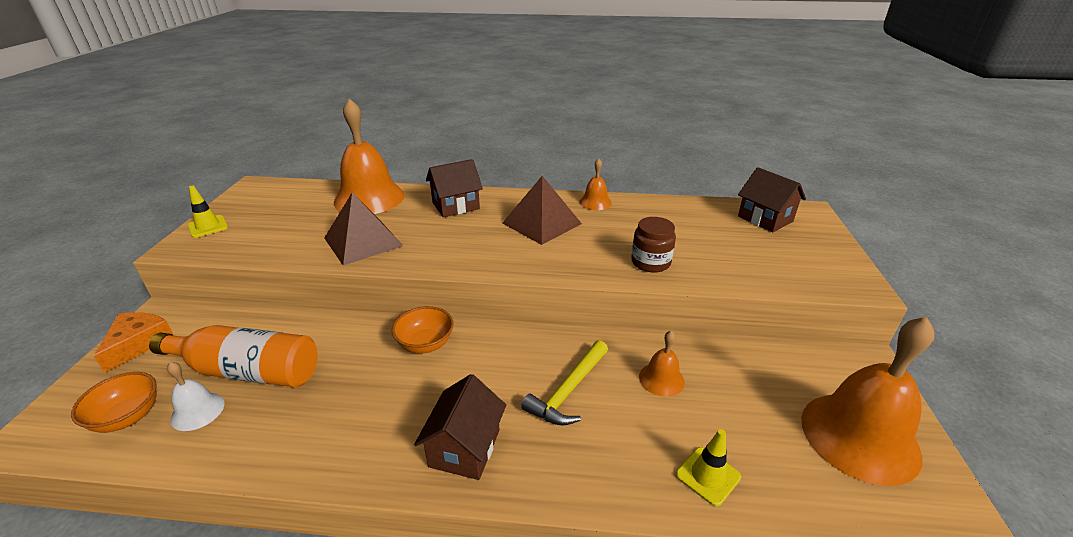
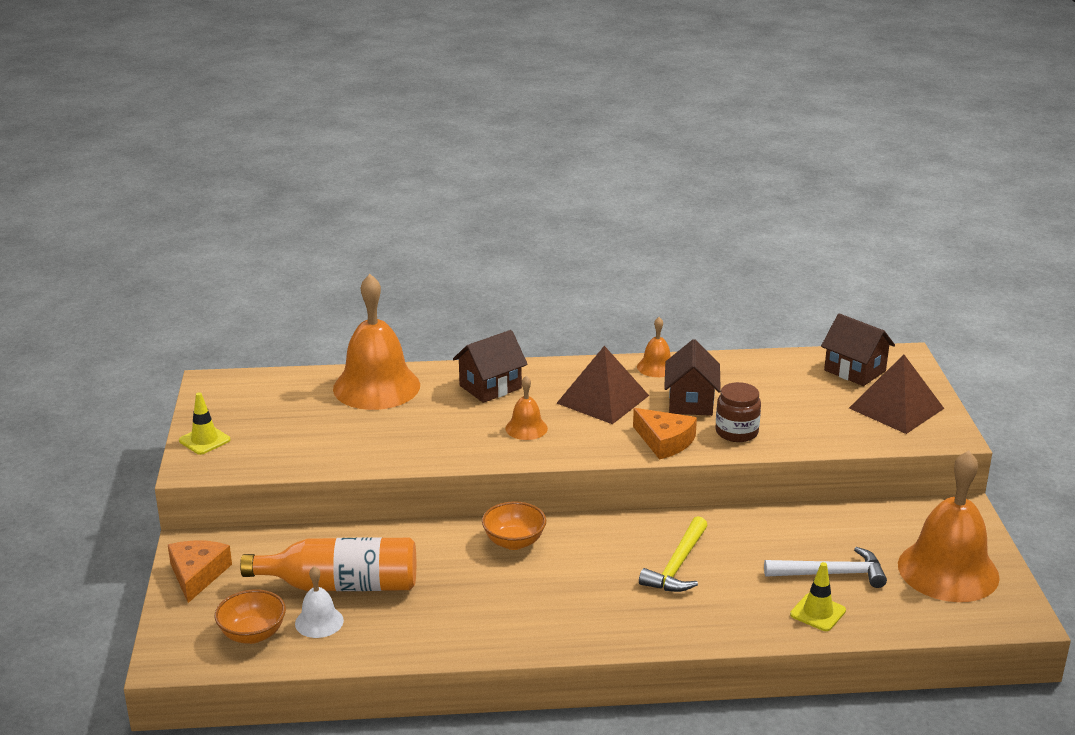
camera: 10 degrees left, 5 degrees down
brown pyramid [324,193,403,266] -> brown pyramid moved to [849,355,944,434]
brown house [414,374,506,480] -> brown house moved to [664,339,721,416]
orange bell [639,331,685,397] -> orange bell moved to [505,376,548,440]
none -> orange cheese [633,408,697,460]
none -> white hammer [764,547,887,588]

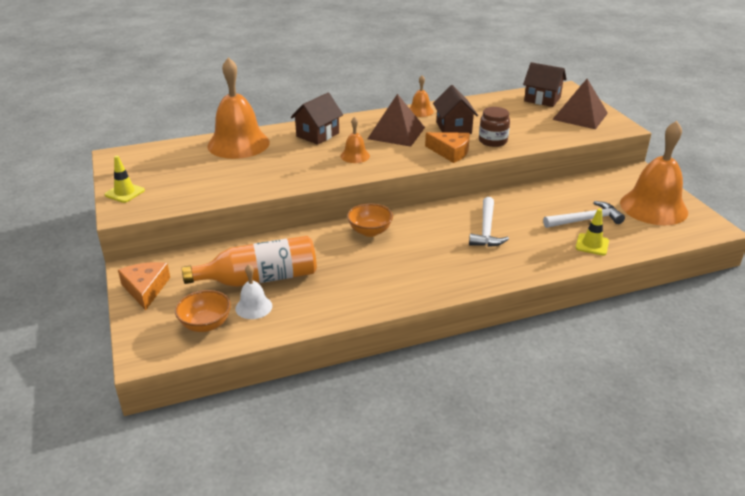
camera: 15 degrees left, 5 degrees up
yellow hammer [639,516,707,592] -> white hammer [469,197,509,247]

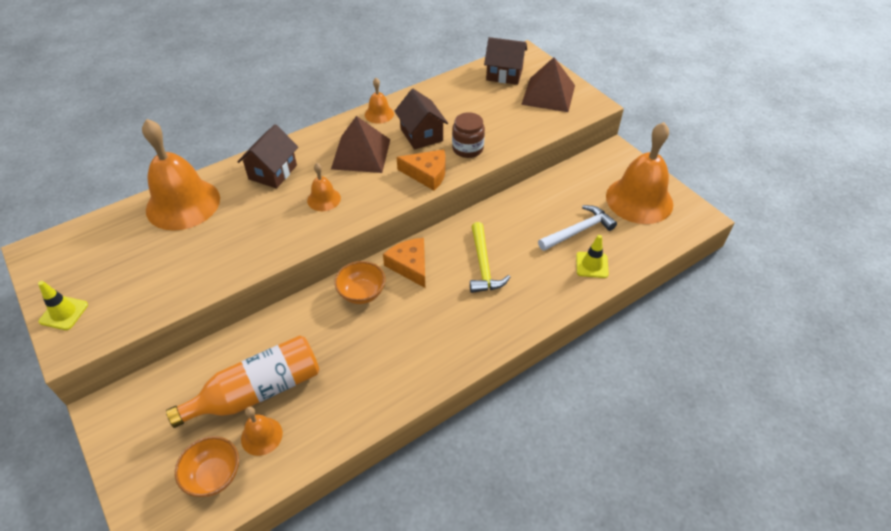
camera: 15 degrees left, 15 degrees up
orange cheese [118,262,170,310] -> orange cheese moved to [383,238,425,288]
white bell [235,264,272,319] -> orange bell [241,407,283,456]
white hammer [469,197,509,247] -> yellow hammer [470,222,510,293]

